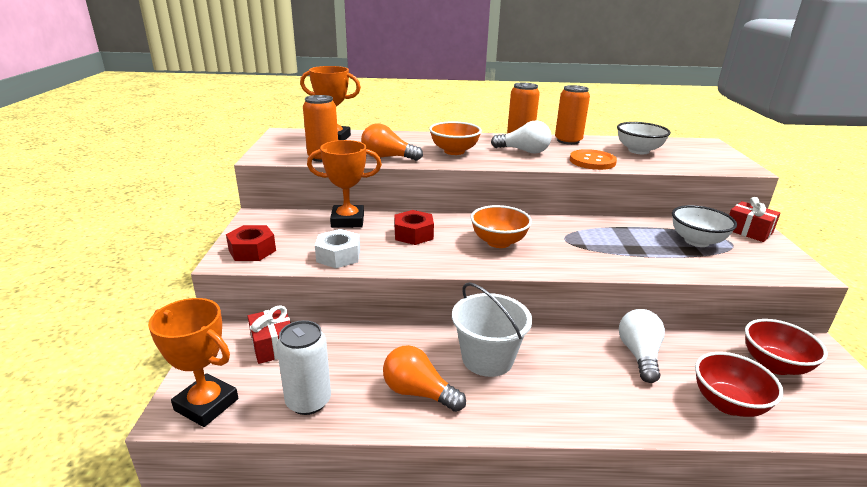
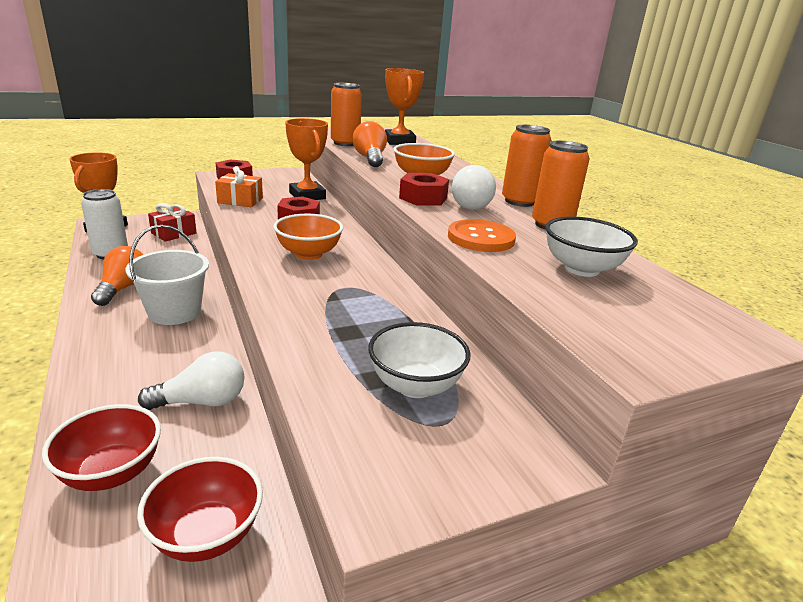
camera: 65 degrees right, 0 degrees up
white nut [315,229,360,268] -> orange gift [215,166,263,207]
red gift [729,197,781,242] -> none
none -> red nut [399,173,449,206]

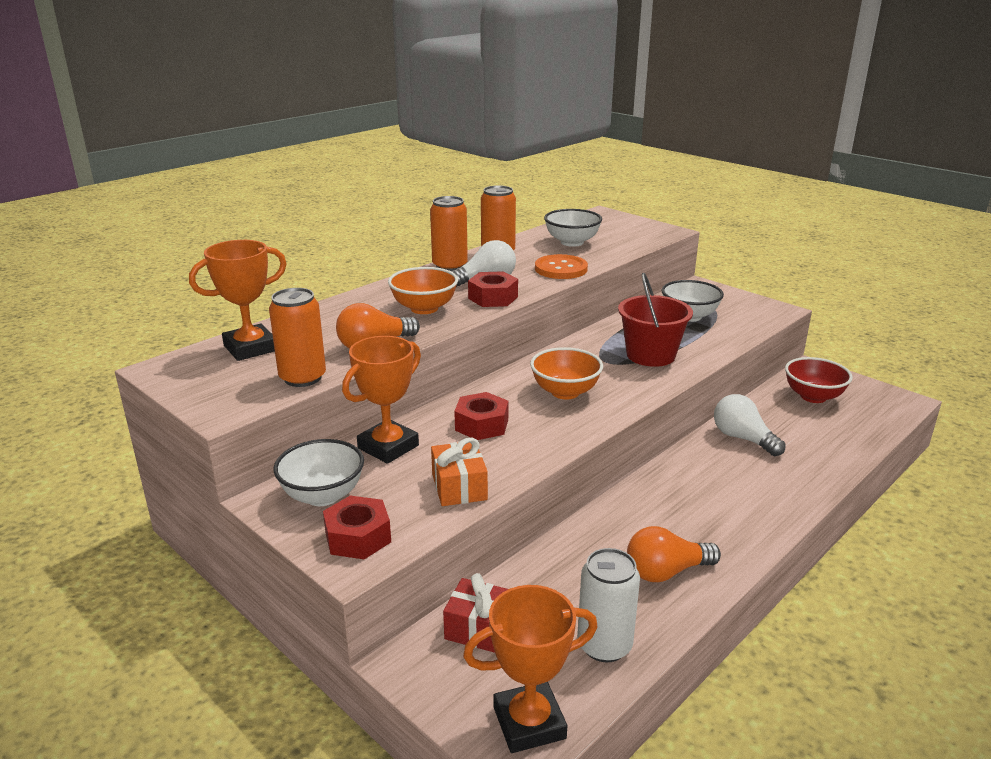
camera: 110 degrees left, 0 degrees up
red bowl [42,404,161,491] -> none
white bucket [125,225,209,325] -> none
none -> white bowl [274,439,364,506]
none -> red bucket [618,273,693,367]

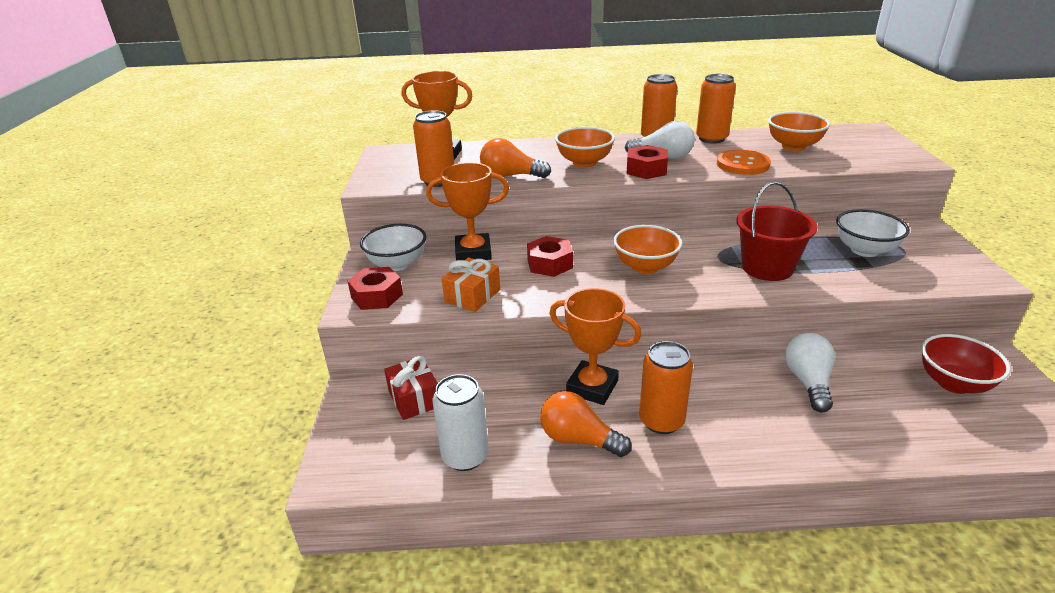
camera: 45 degrees right, 5 degrees up
orange trophy [463,585,598,753] -> orange trophy moved to [549,288,642,405]
white bowl [544,209,602,247] -> orange bowl [768,112,830,151]
none -> orange can [639,341,693,434]

